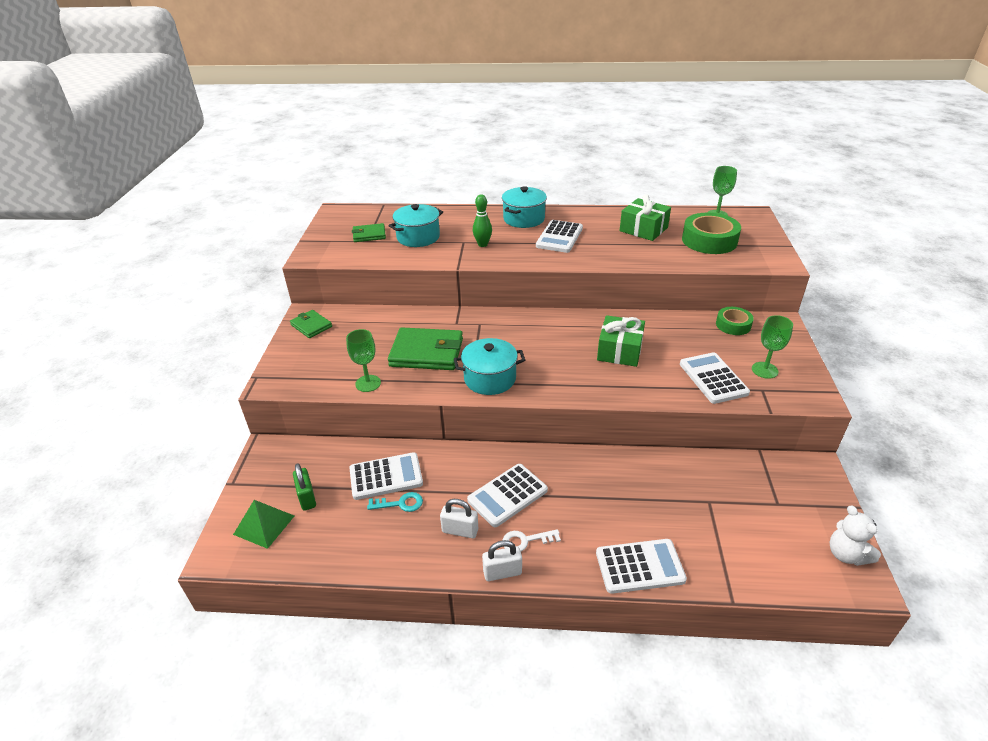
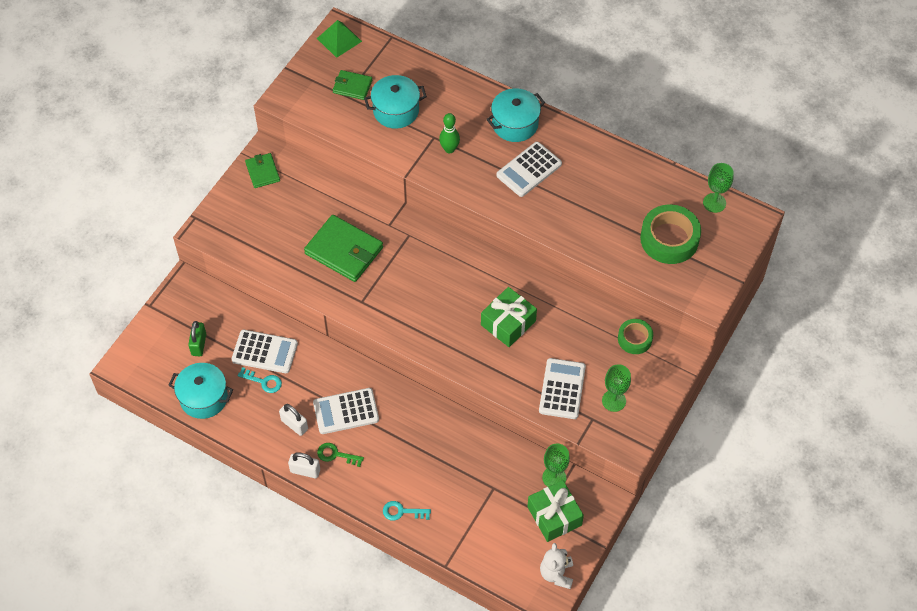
camera: 25 degrees right, 20 degrees up
green pyramid [233,500,294,549] -> green pyramid moved to [317,20,362,58]
green goblet [346,329,381,392] -> green goblet moved to [542,444,570,487]
turquoise pot [454,338,525,395] -> turquoise pot moved to [168,363,233,419]
white key [503,529,561,551] -> green key [317,443,364,467]
white calculator [596,539,687,594] -> turquoise key [383,501,431,521]
green gift [620,194,671,241] -> green gift moved to [527,480,584,542]

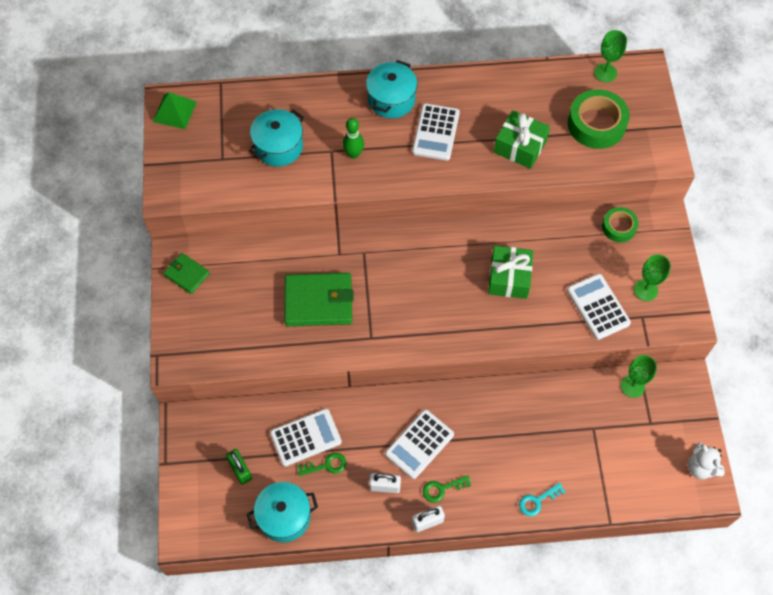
camera: 35 degrees left, 5 degrees up
turquoise key [238,367,282,393] -> green key [298,453,346,476]
green wallet [333,70,372,100] -> none
green gift [527,480,584,542] -> green gift moved to [494,110,550,169]

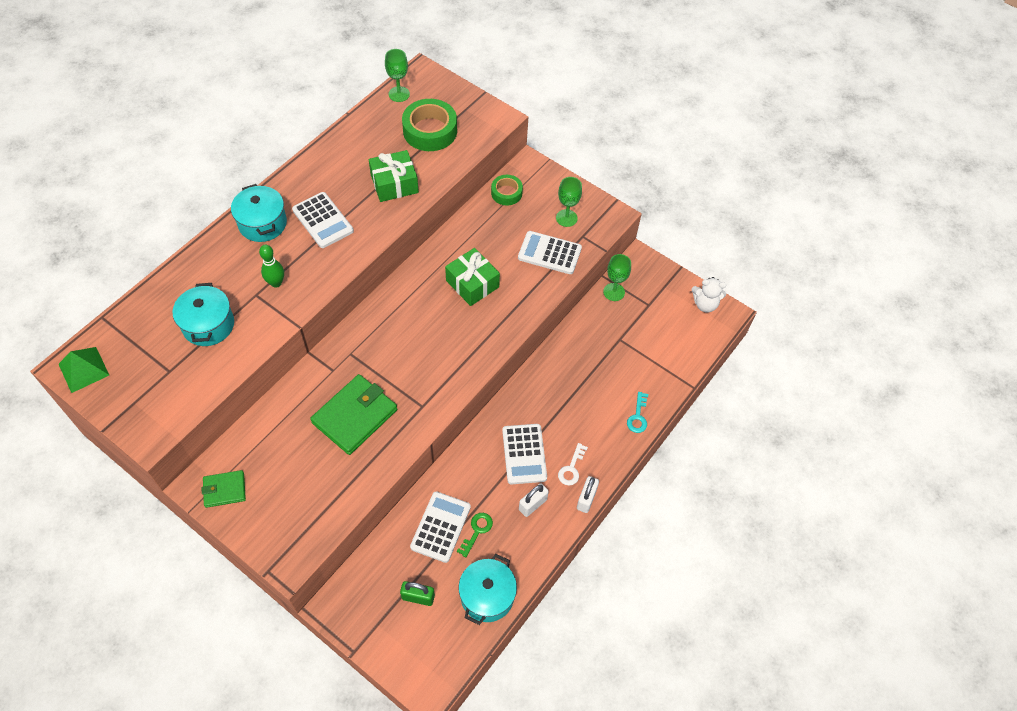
camera: 50 degrees left, 5 degrees down
green key [423,475,471,503] -> white key [558,443,588,485]

